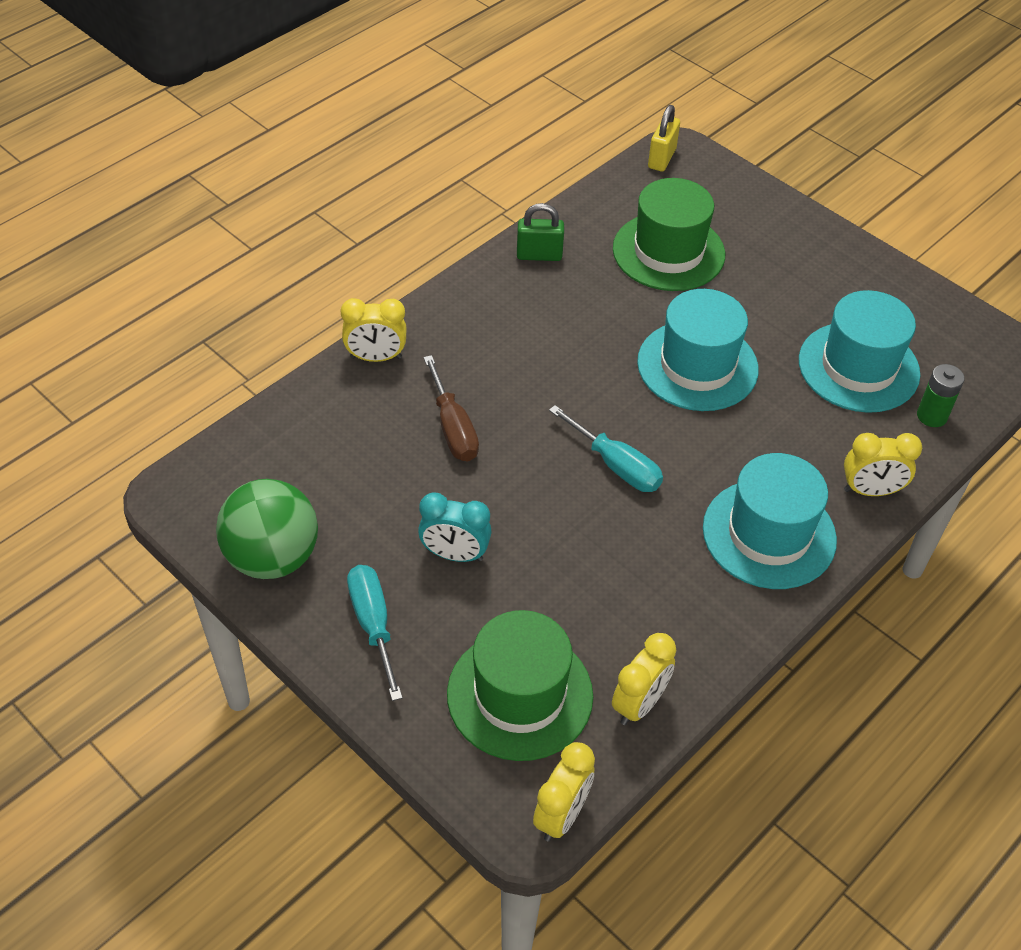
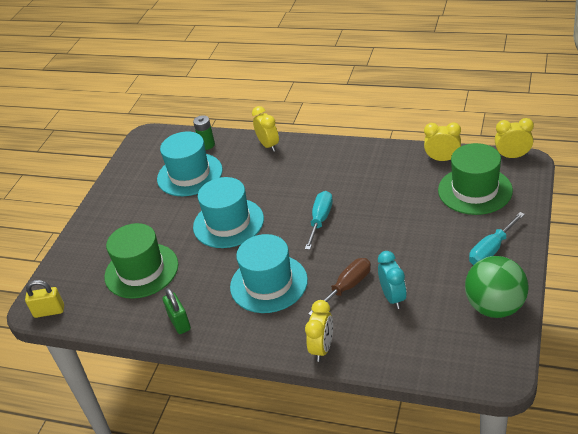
camera: 110 degrees left, 10 degrees down
yellow clock [341,298,407,362] -> yellow clock turned 45 degrees clockwise [305,300,333,362]
turquoise clock [418,493,492,562] -> turquoise clock moved to [378,251,407,309]
turquoise hat [703,453,837,589] -> turquoise hat moved to [230,234,308,313]

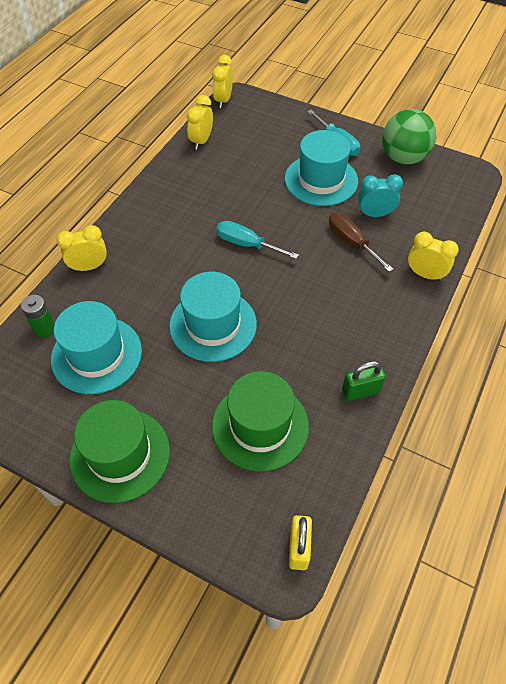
camera: 85 degrees left, 15 degrees up
turquoise hat [230,234,308,313] -> turquoise hat moved to [285,130,358,206]
green hat [438,143,513,215] -> green hat moved to [69,400,170,503]

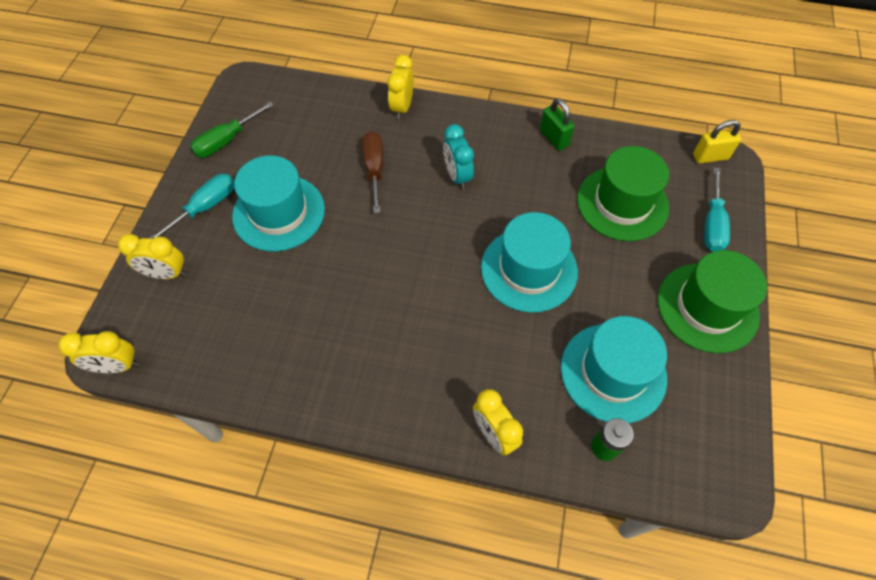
camera: 105 degrees left, 5 degrees up
yellow clock [187,95,213,150] -> yellow clock moved to [118,234,186,279]
turquoise screwdriver [216,221,299,259] -> turquoise screwdriver moved to [704,167,730,252]
brown screwdriver [329,213,394,272] -> brown screwdriver turned 135 degrees clockwise [362,131,383,213]
turquoise clock [358,174,403,217] -> turquoise clock moved to [443,124,474,190]
green ball [382,109,436,165] -> green screwdriver [190,102,274,158]

